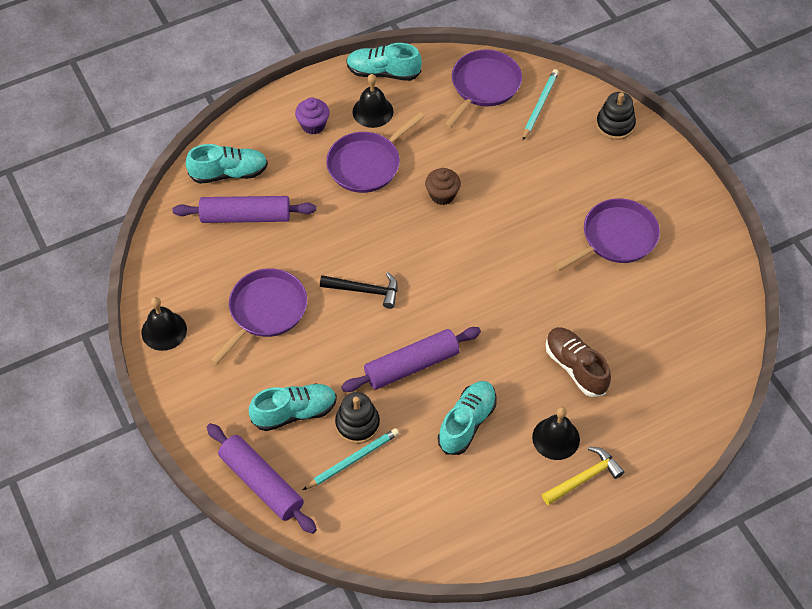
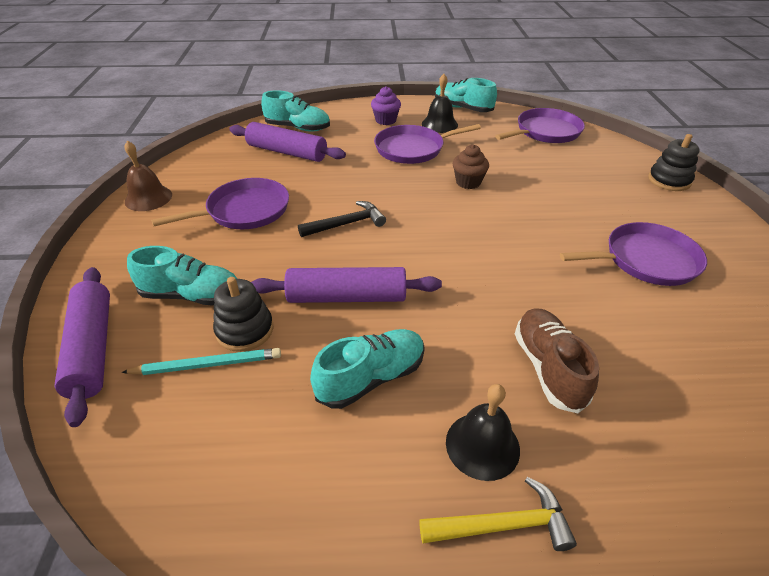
camera: 25 degrees right, 15 degrees down
black bell [141,297,187,351] -> brown bell [125,141,172,211]
black hammer [320,272,398,309] -> black hammer turned 60 degrees counterclockwise [298,201,386,237]
turquoise pencil [523,69,559,140] -> none

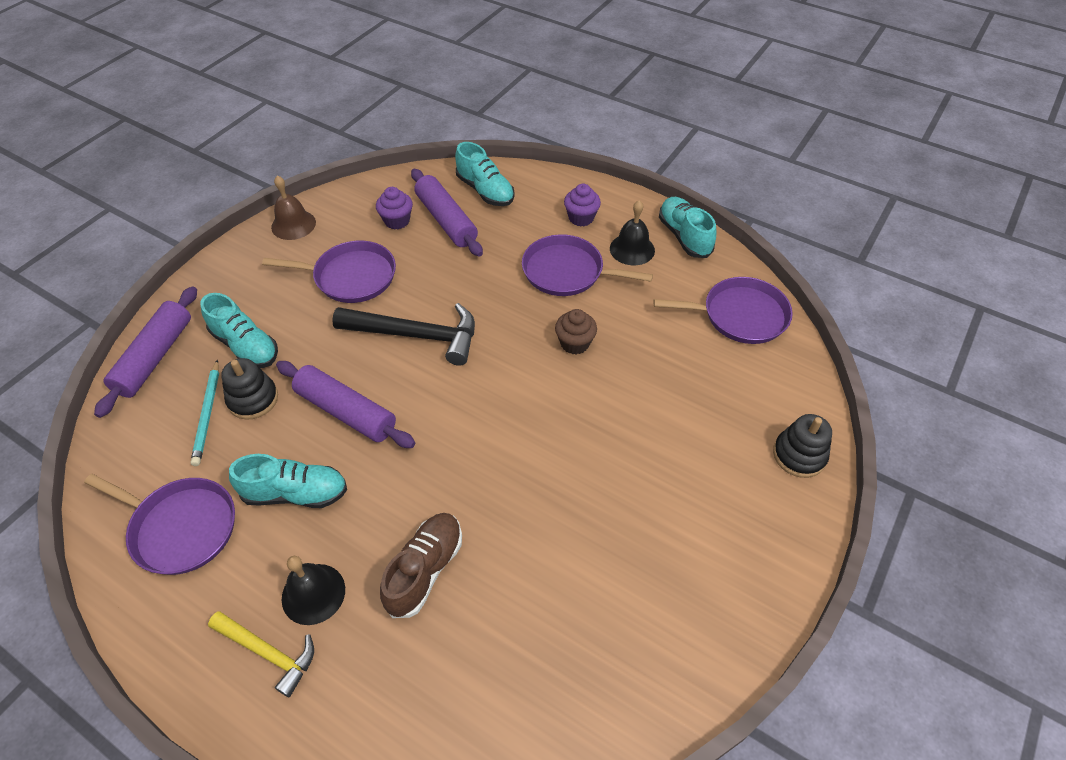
camera: 35 degrees right, 10 degrees up
turquoise pencil [121,348,281,375] -> turquoise pencil turned 60 degrees clockwise [191,359,219,466]
black hammer [298,201,386,237] -> black hammer [332,303,475,366], size x1.63
purple pan [560,222,707,286] -> purple pan moved to [84,474,235,575]
none -> purple cupcake [376,187,413,230]

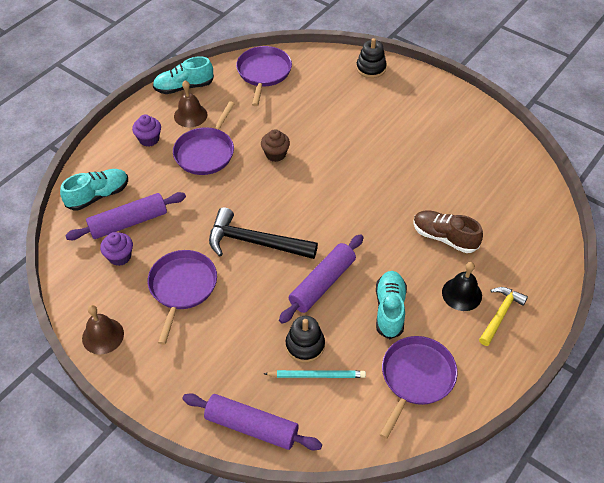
camera: 85 degrees left, 0 degrees up
turquoise shoe [200,293,278,368] -> none
black hammer [332,303,475,366] -> black hammer turned 90 degrees counterclockwise [209,207,318,259]
black bell [610,200,655,265] -> brown bell [174,80,207,128]

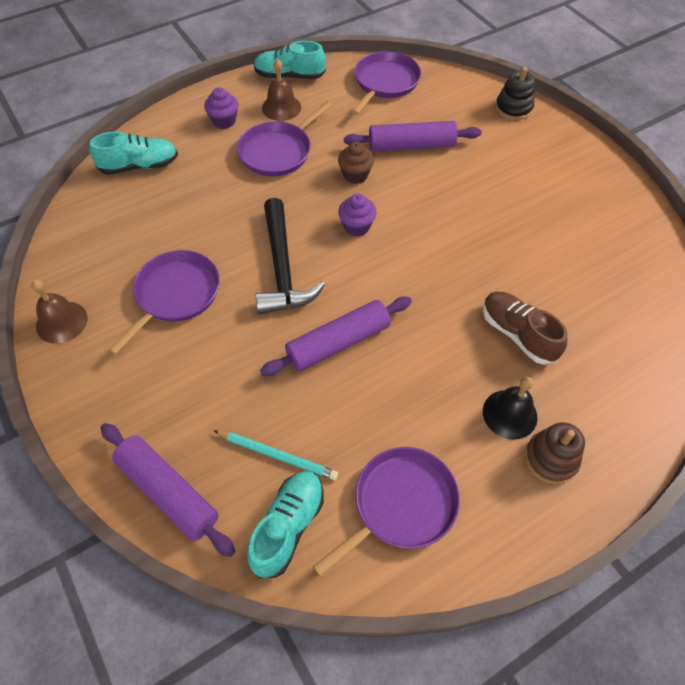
camera: 20 degrees right, 5 degrees up
purple rolling pin [65,192,186,240] -> purple rolling pin moved to [344,121,481,152]
purple cupcake [100,232,133,266] -> purple cupcake moved to [338,194,377,236]
black hammer [209,207,318,259] -> black hammer turned 135 degrees counterclockwise [256,198,325,314]
black stacking toy [286,316,325,363] -> none
turquoise shoe [376,271,407,339] -> turquoise shoe moved to [247,471,324,578]
yellow hammer [479,287,528,346] -> brown stacking toy [525,422,585,484]

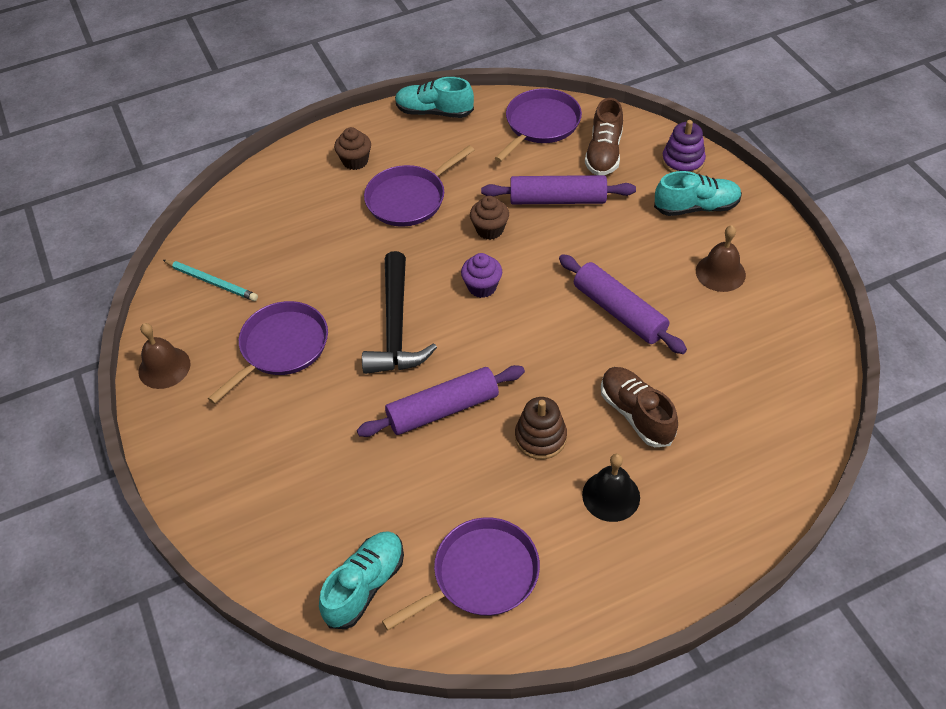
camera: 10 degrees right, 5 degrees down
turquoise shoe [90,132,178,175] -> turquoise shoe moved to [654,171,742,216]
purple rolling pin [100,423,235,557] -> purple rolling pin moved to [559,254,687,354]
purple cupcake [204,87,238,129] -> brown cupcake [334,127,371,170]
turquoise pencil [213,430,338,480] -> turquoise pencil moved to [163,260,258,301]
brown bell [262,58,301,121] -> brown bell moved to [696,225,746,292]
black stacking toy [495,67,535,120] -> purple stacking toy [662,120,706,173]
brown stacking toy [525,422,585,484] -> brown stacking toy moved to [515,397,567,459]
none -> brown shoe [585,98,623,175]

